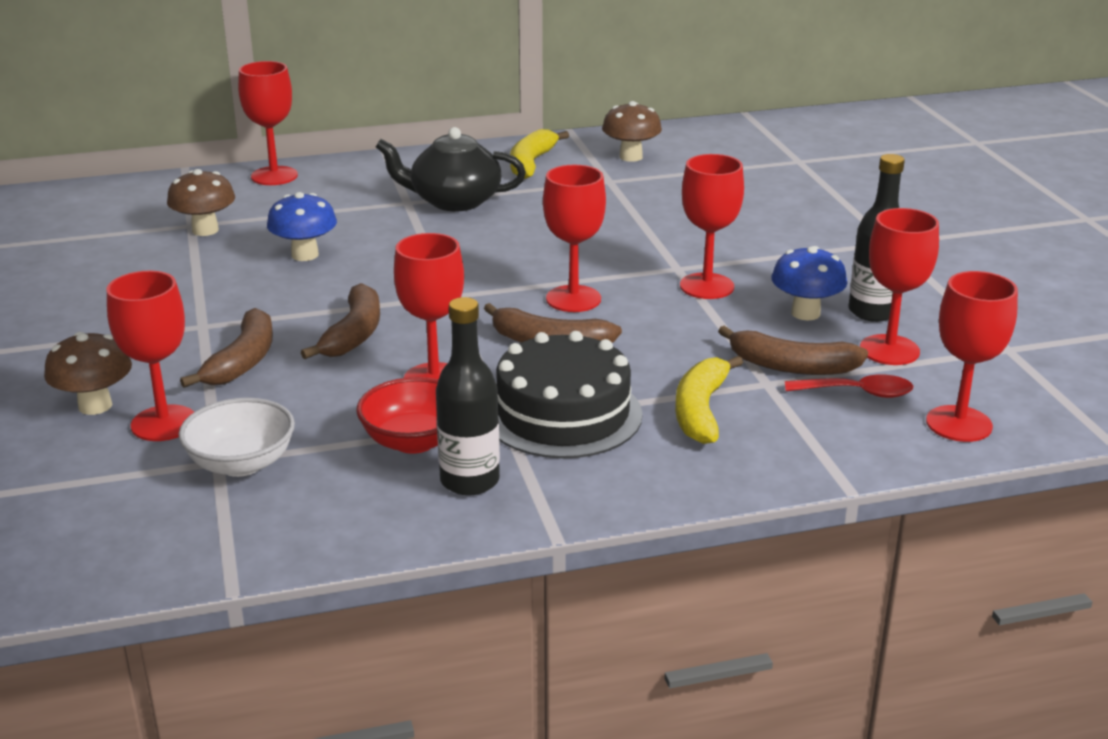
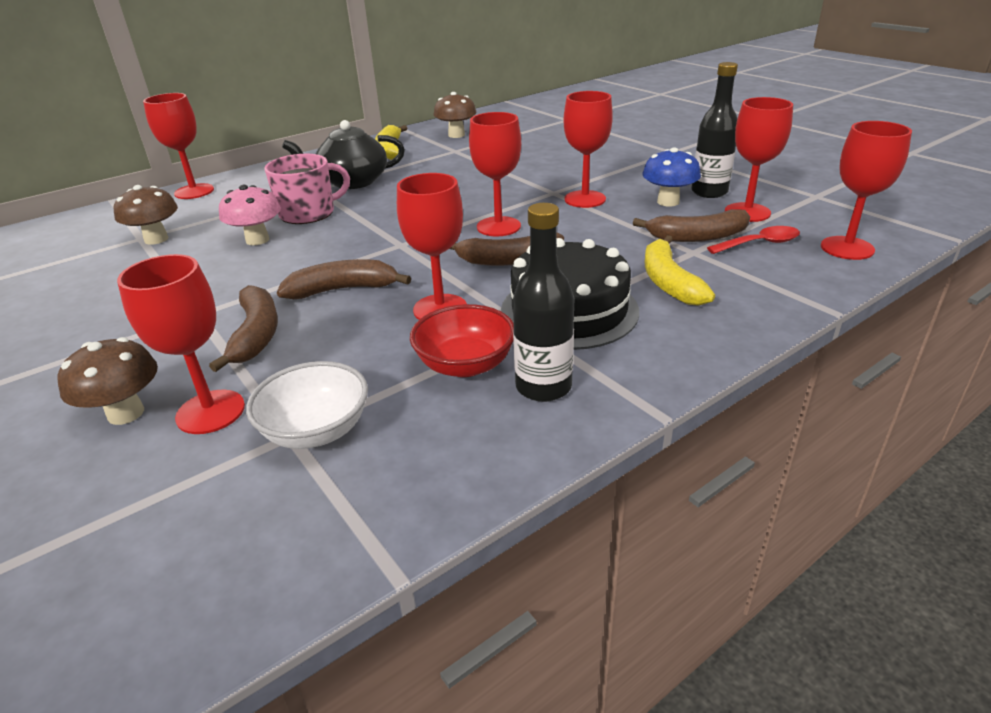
camera: 20 degrees left, 5 degrees up
blue mushroom [267,192,337,261] -> pink mushroom [219,185,281,245]
brown banana [301,283,380,359] -> brown banana turned 90 degrees counterclockwise [277,259,411,299]
none -> pink mug [264,154,350,224]

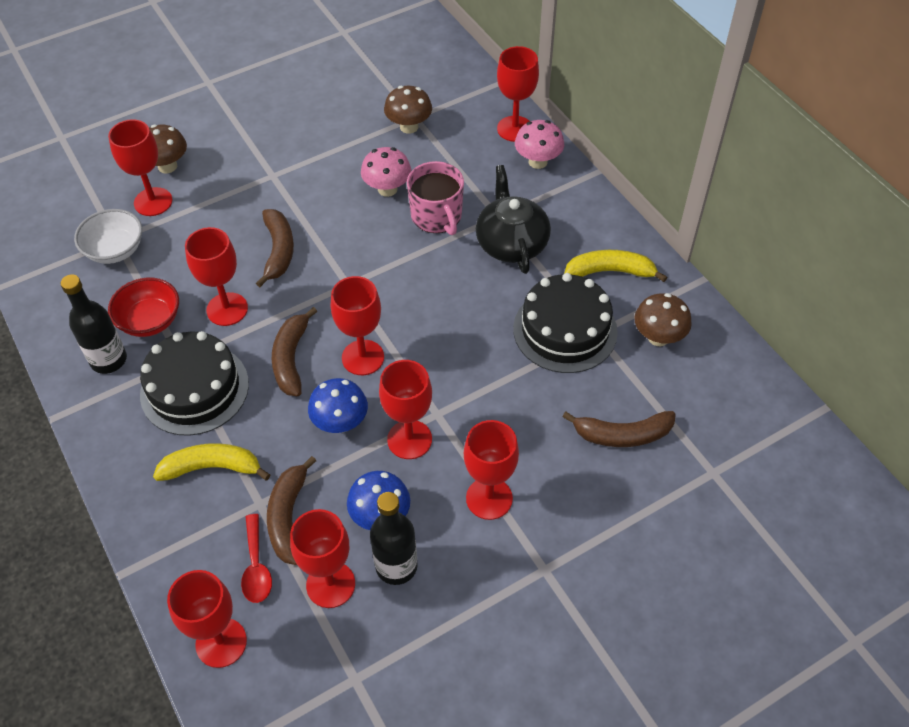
camera: 95 degrees right, 20 degrees up
brown banana [209,285,278,372] -> brown banana moved to [562,411,676,447]
none -> blue mushroom [308,378,368,433]
none -> red goblet [464,420,519,520]
none -> black cake [513,273,618,373]
none -> pink mushroom [515,120,564,169]

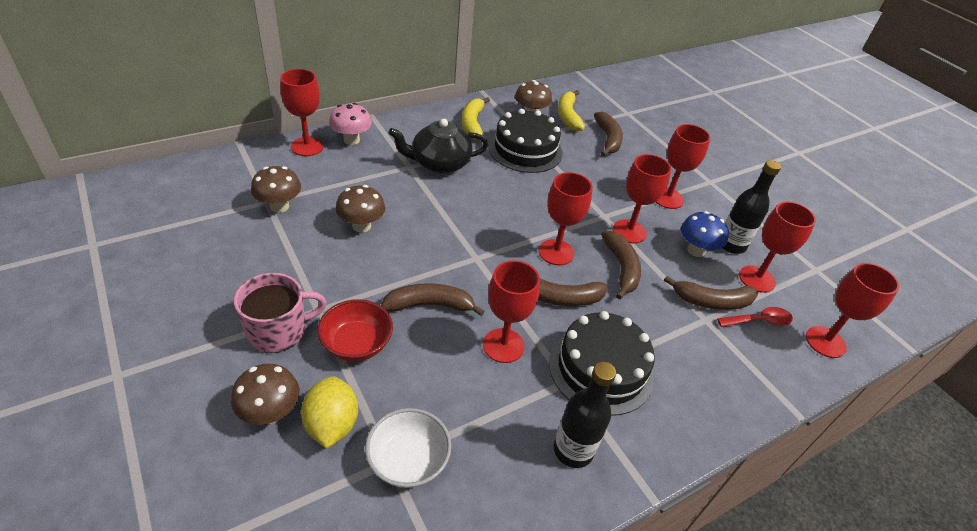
camera: 95 degrees left, 10 degrees down
red goblet [108,119,172,216] -> yellow lemon [301,376,358,449]
red bowl [108,277,179,337] -> red bowl moved to [317,299,393,361]
yellow banana [153,443,270,481] -> yellow banana moved to [558,90,585,131]
blue mushroom [308,378,368,433] -> brown banana [601,231,641,300]
pink mushroom [361,147,411,197] -> brown mushroom [336,185,385,233]
pink mug [407,161,464,235] -> pink mug moved to [234,273,327,353]

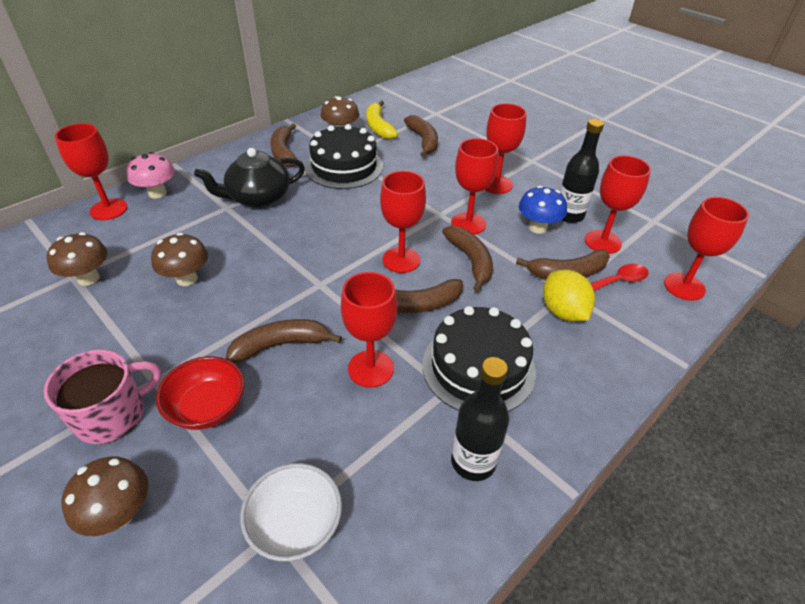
camera: 10 degrees left, 0 degrees up
yellow lemon [301,376,358,449] -> yellow lemon moved to [543,270,595,321]
yellow banana [462,97,490,140] -> brown banana [270,124,297,167]

